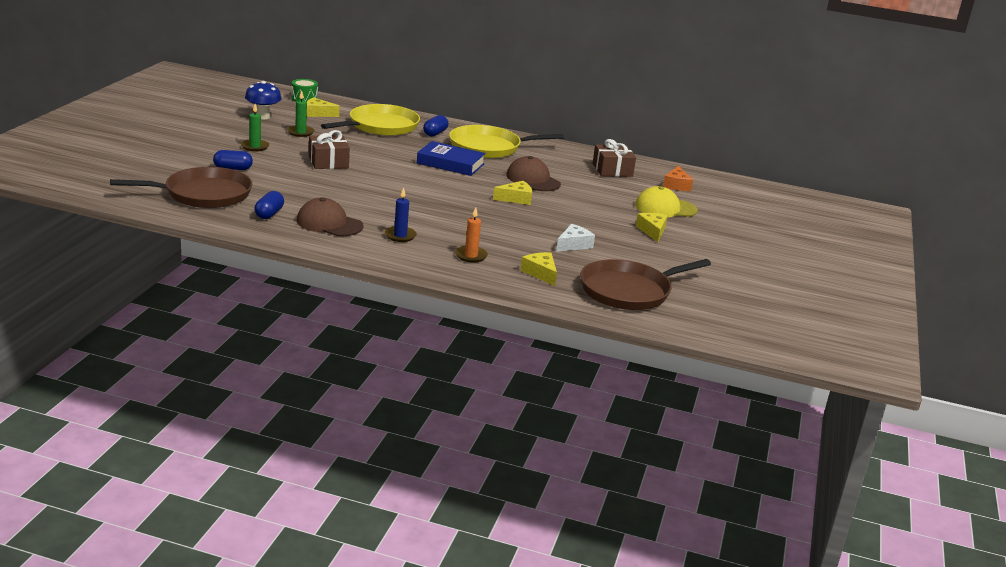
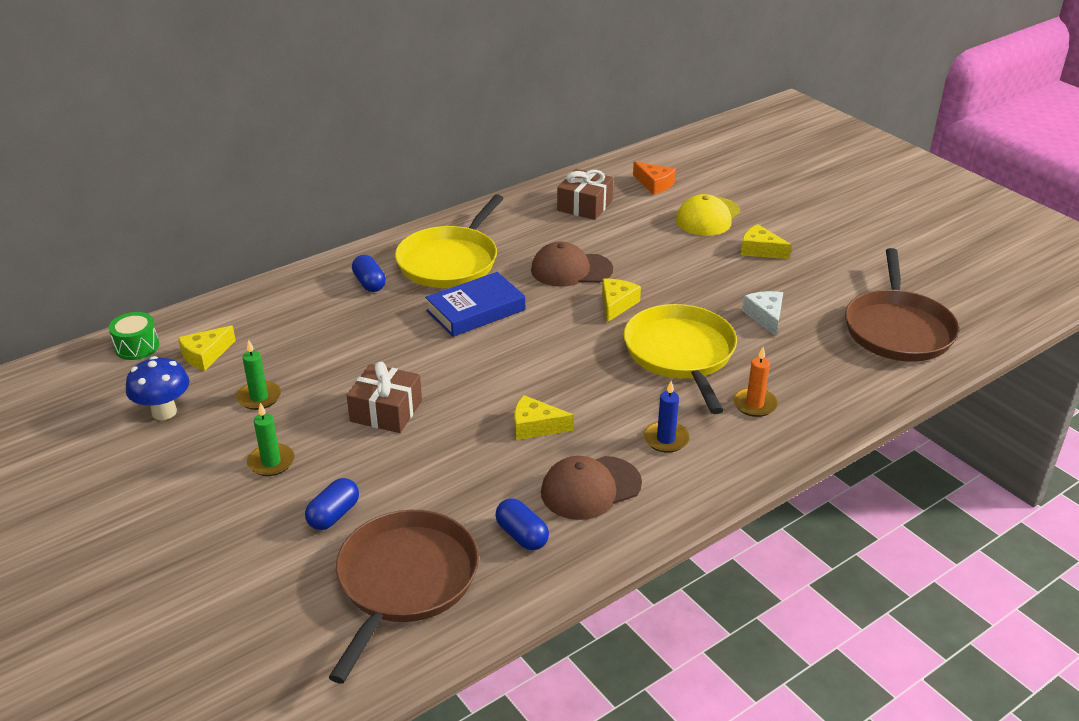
camera: 50 degrees left, 10 degrees up
yellow pan [321,104,420,136] -> yellow pan moved to [624,304,737,414]
yellow cheese [521,252,557,286] -> yellow cheese moved to [514,395,574,440]

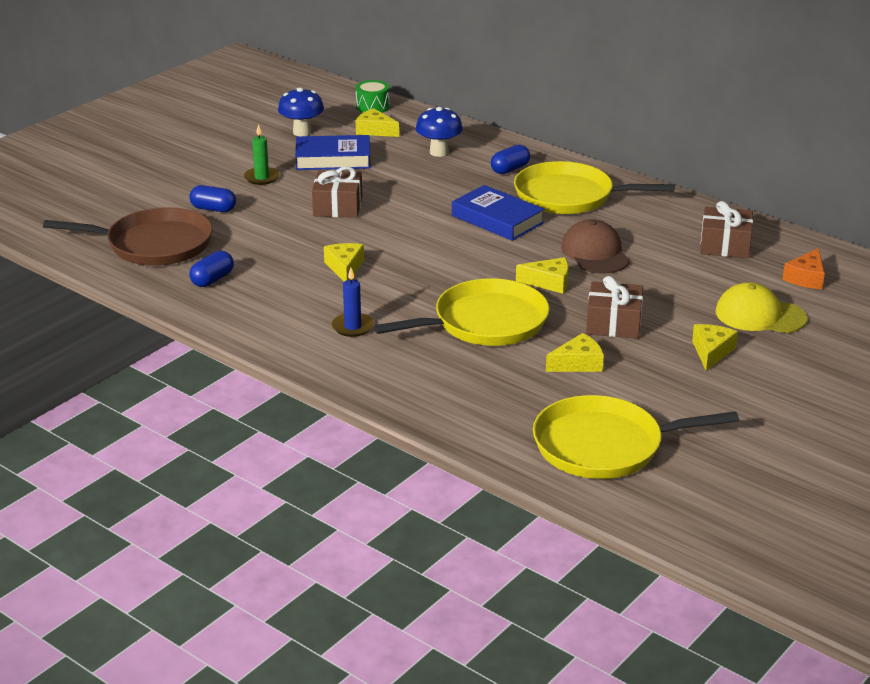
camera: 75 degrees right, 5 degrees down
green candle [236,339,281,410] -> blue book [295,135,371,170]
brown cap [541,456,642,520] -> none
orange candle [733,347,778,417] -> none
white cheese [742,291,783,336] -> yellow cheese [546,333,604,372]
brown pan [845,248,959,362] -> yellow pan [533,395,739,479]
none -> blue mushroom [415,107,463,157]
none -> brown gift [586,276,643,339]

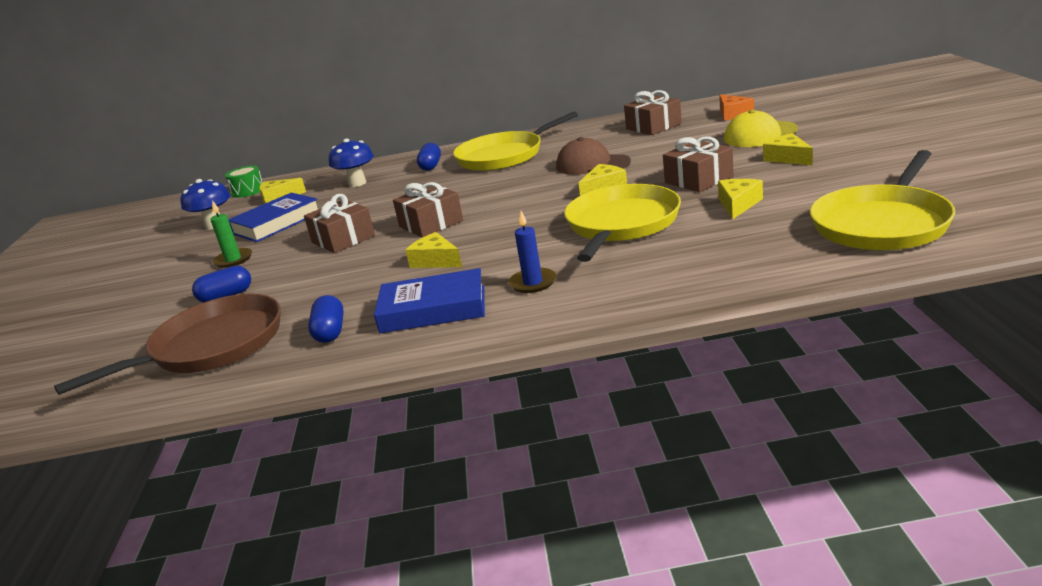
camera: 40 degrees left, 5 degrees down
blue book [452,185,545,241] -> blue book moved to [374,268,485,333]
none -> brown gift [393,182,463,238]

